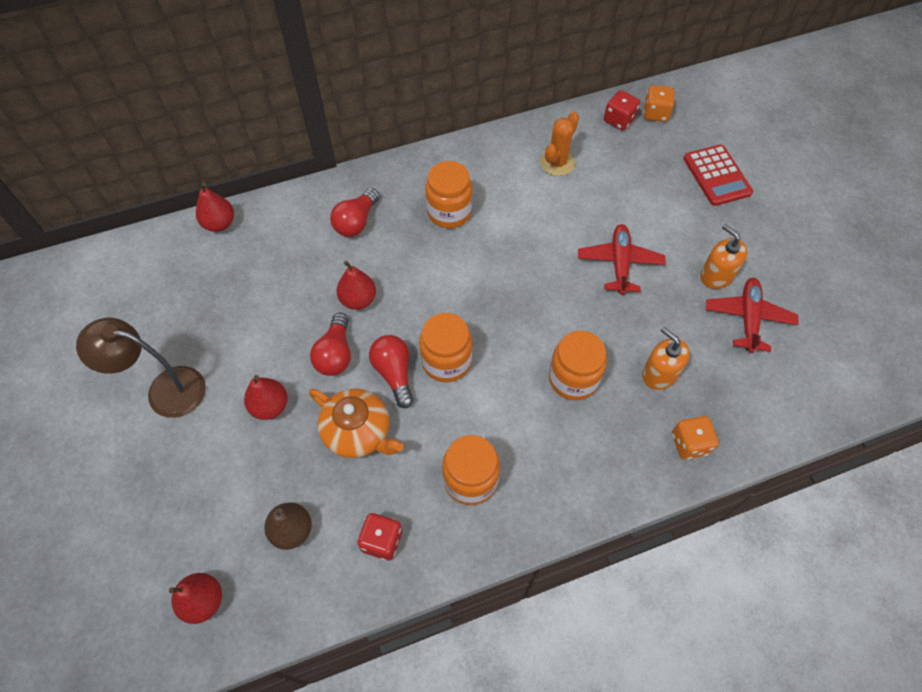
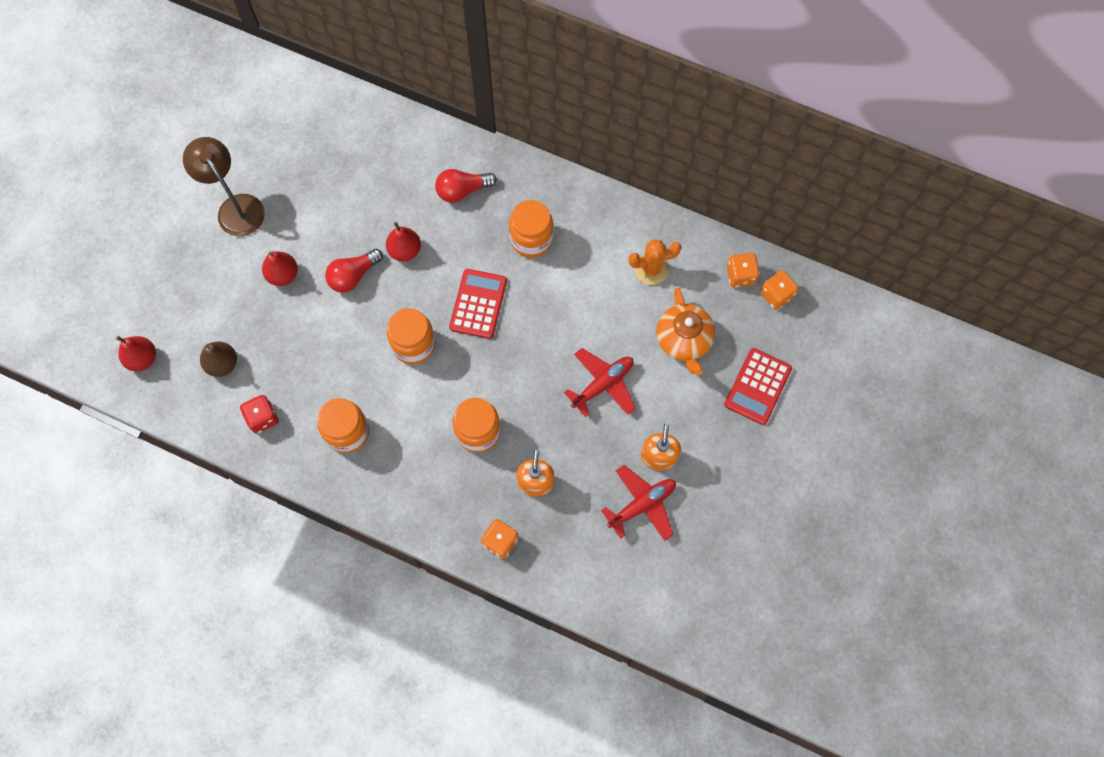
camera: 45 degrees right, 10 degrees up
red pear [196,182,234,232] -> none
orange teapot [309,389,404,458] -> orange teapot moved to [656,288,716,375]
red light bulb [369,335,414,408] -> none
red dice [604,90,640,130] -> orange dice [727,253,760,288]
none -> red calculator [449,269,507,339]

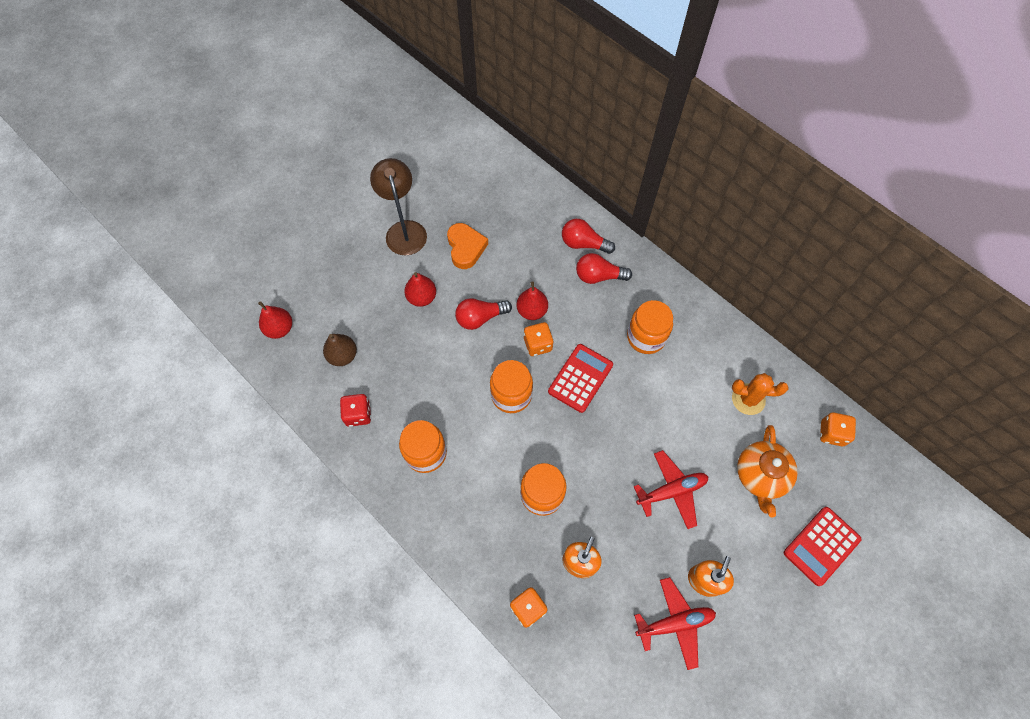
camera: 20 degrees right, 5 degrees down
orange dice [760,270,799,310] -> orange dice moved to [524,322,554,356]
none -> orange heart [447,223,488,269]
none -> red light bulb [562,219,615,254]

